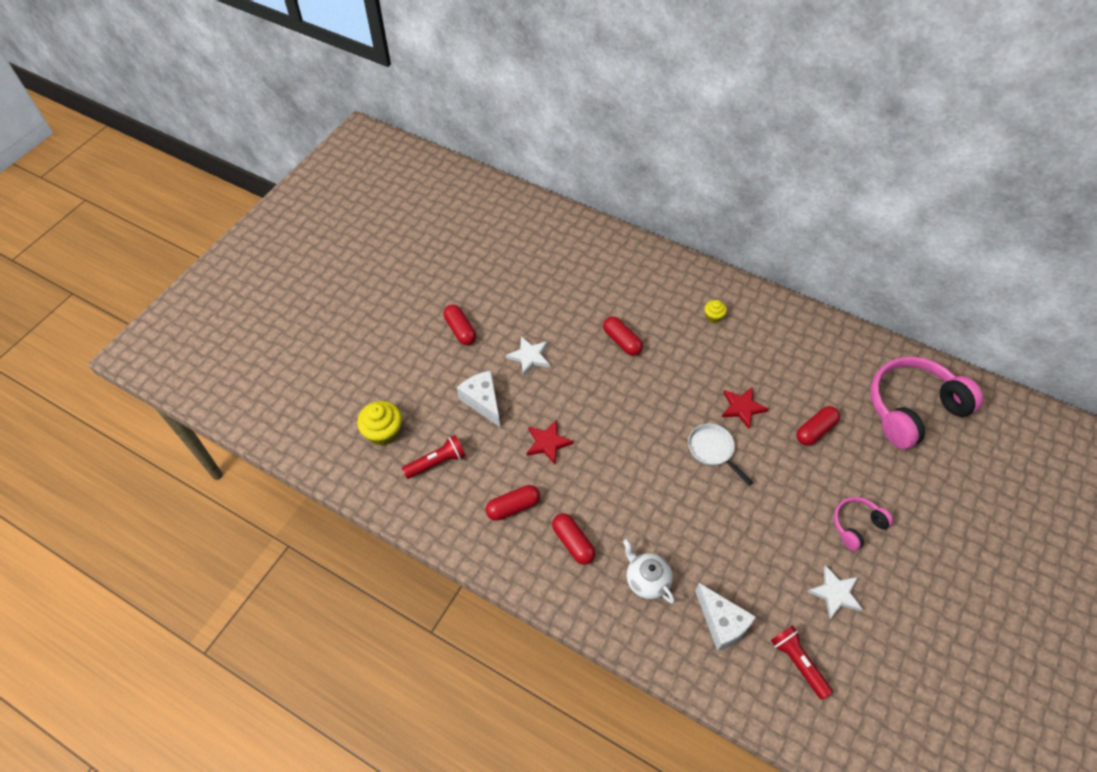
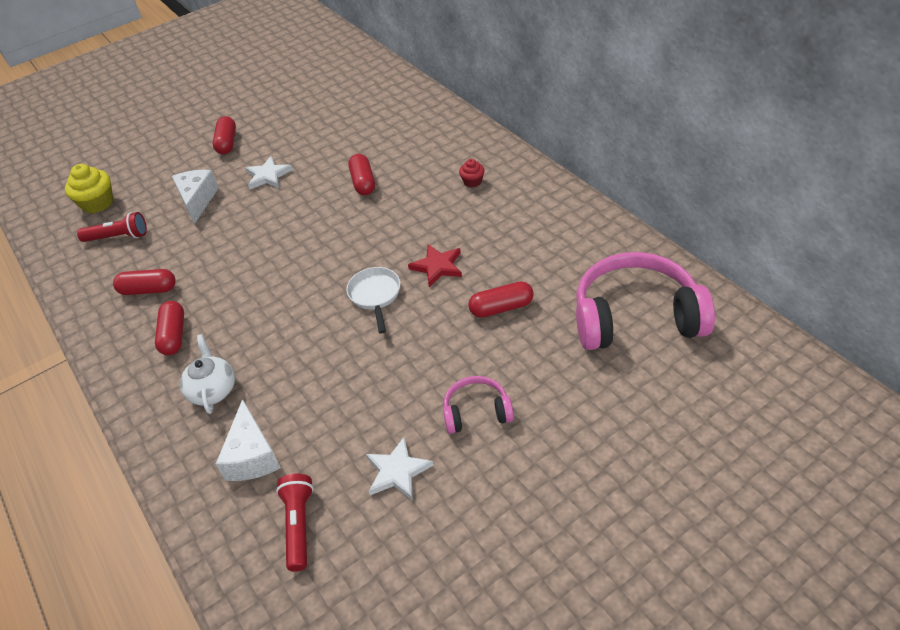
camera: 30 degrees right, 10 degrees down
red star [527,420,574,464] -> none
yellow cupcake [704,300,727,323] -> red cupcake [459,159,485,187]

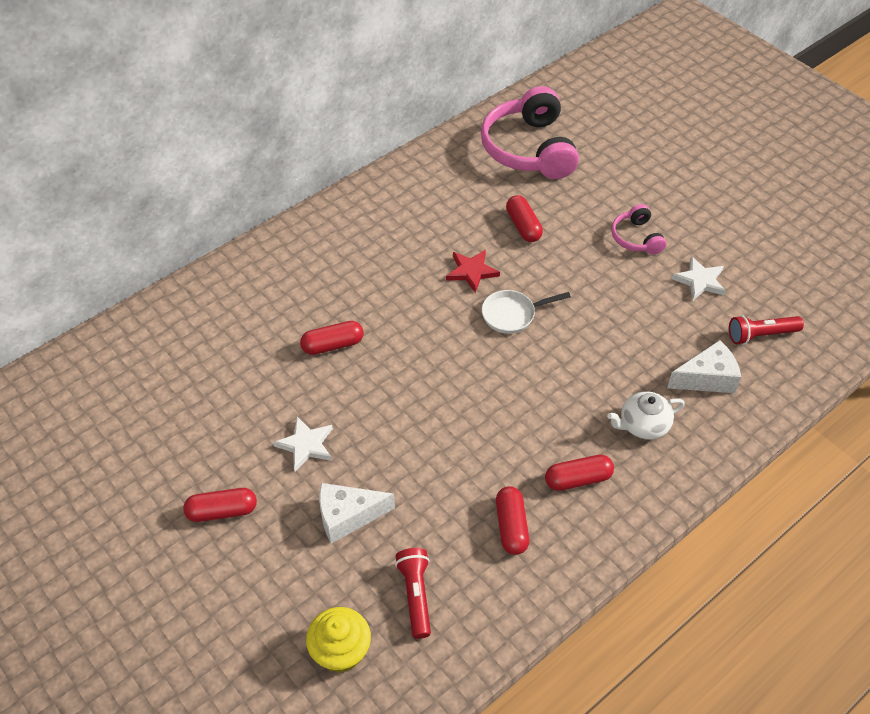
camera: 100 degrees left, 5 degrees up
red cupcake [459,159,485,187] -> none

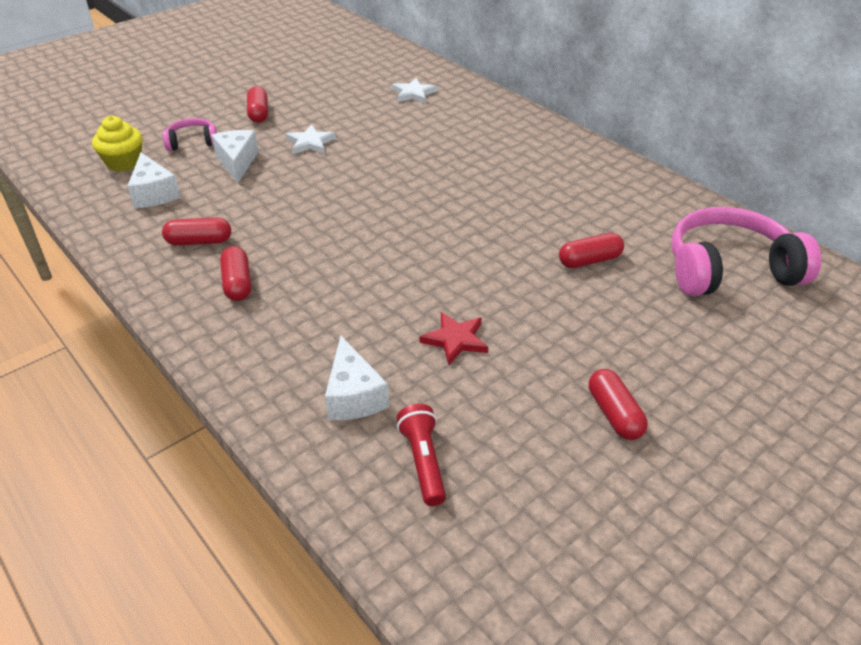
camera: 90 degrees right, 10 degrees down
red capsule [300,321,364,355] -> red capsule moved to [589,369,648,440]
red flashlight [395,548,431,639] -> white cheese [127,152,181,208]
red star [446,250,500,293] -> red star moved to [420,312,488,365]
white pan [482,290,571,334] -> none
white teapot [607,391,685,440] -> none
pink headphones [611,204,666,255] -> pink headphones moved to [162,118,217,151]
white star [672,256,726,300] -> white star moved to [392,78,437,103]

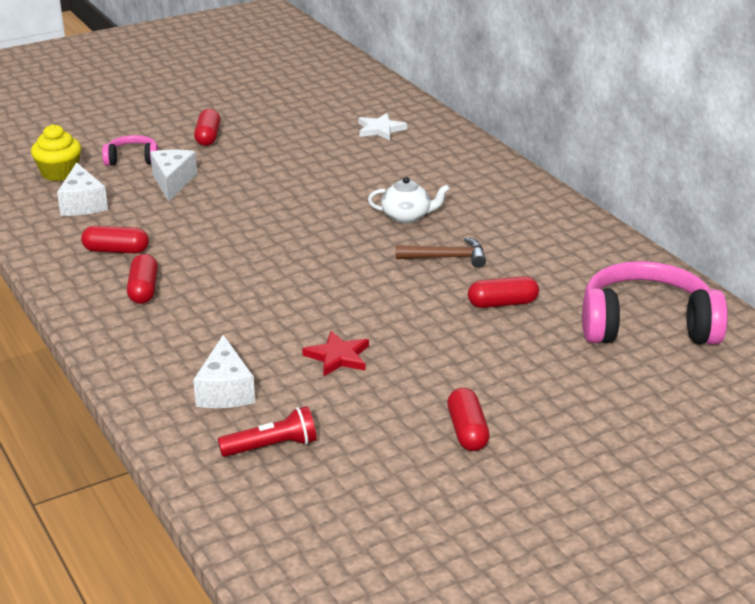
camera: 10 degrees right, 10 degrees down
white star [286,124,336,154] -> none
red flashlight [397,404,446,506] -> red flashlight turned 75 degrees clockwise [218,406,317,457]
none -> white teapot [368,177,450,224]
none -> brown hammer [396,237,486,268]

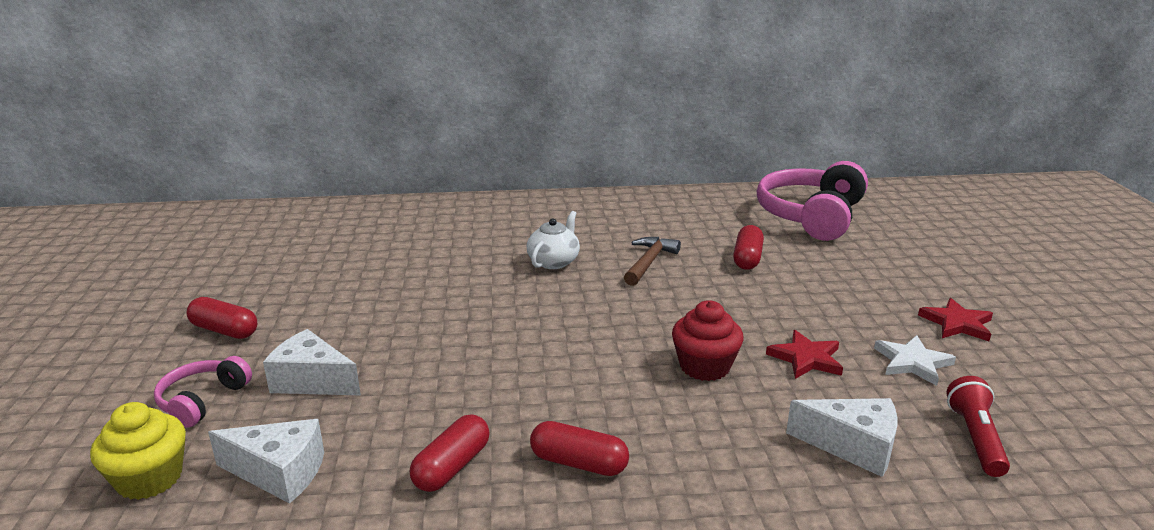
camera: 65 degrees left, 5 degrees down
white star [359,113,407,140] -> white star moved to [874,335,956,386]
red capsule [447,388,490,451] -> red star [918,298,993,341]
none -> red cupcake [672,300,744,381]

